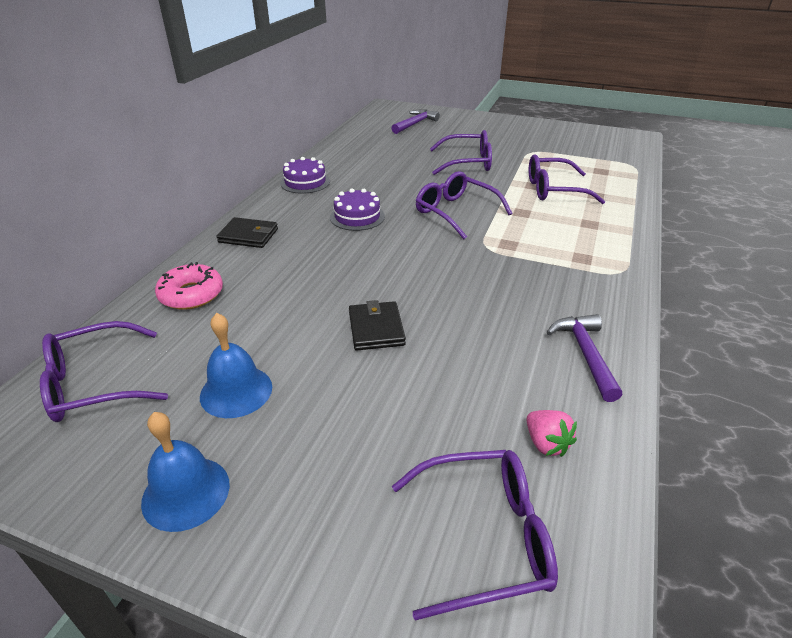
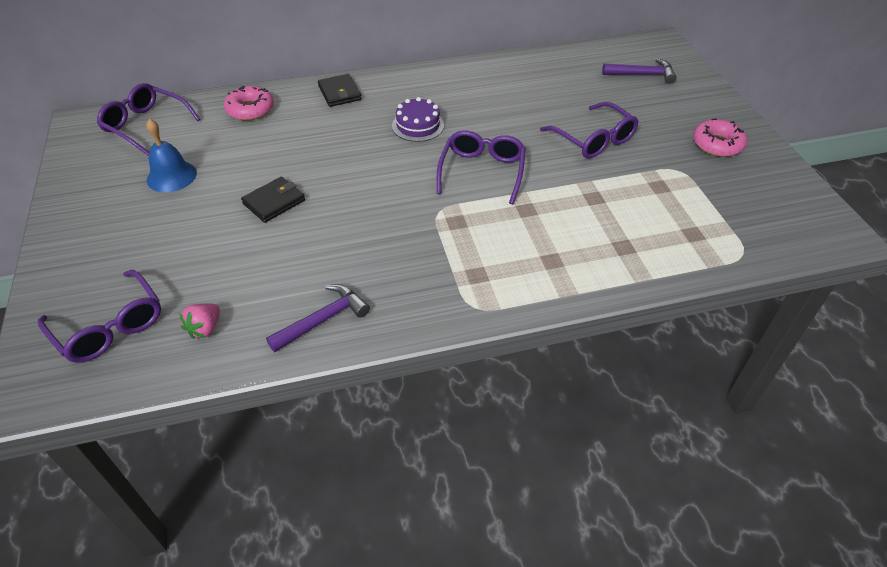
camera: 55 degrees right, 10 degrees up
blue bell [141,412,230,532] -> none
purple cake [280,157,330,194] -> none
purple glasses [529,154,605,204] -> none
none -> pink donut [693,118,747,157]

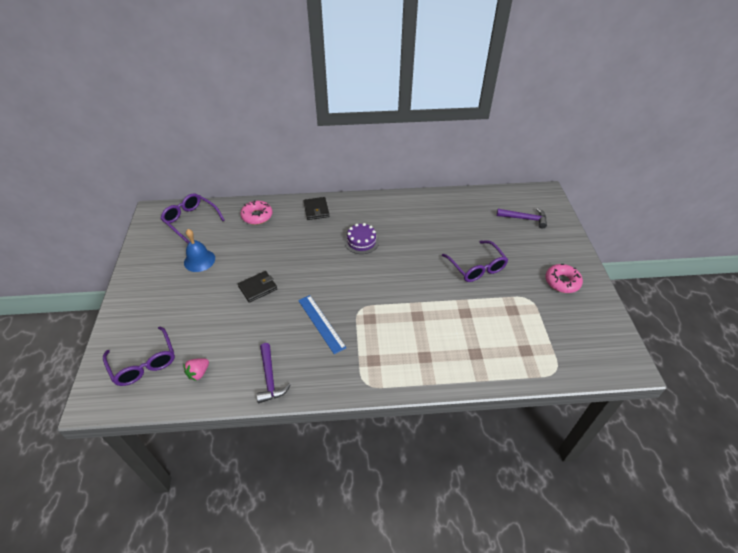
camera: 10 degrees right, 0 degrees up
purple hammer [266,284,370,352] -> purple hammer turned 105 degrees clockwise [256,343,290,403]
purple glasses [437,130,526,204] -> none
none -> blue ruler [298,295,346,354]

